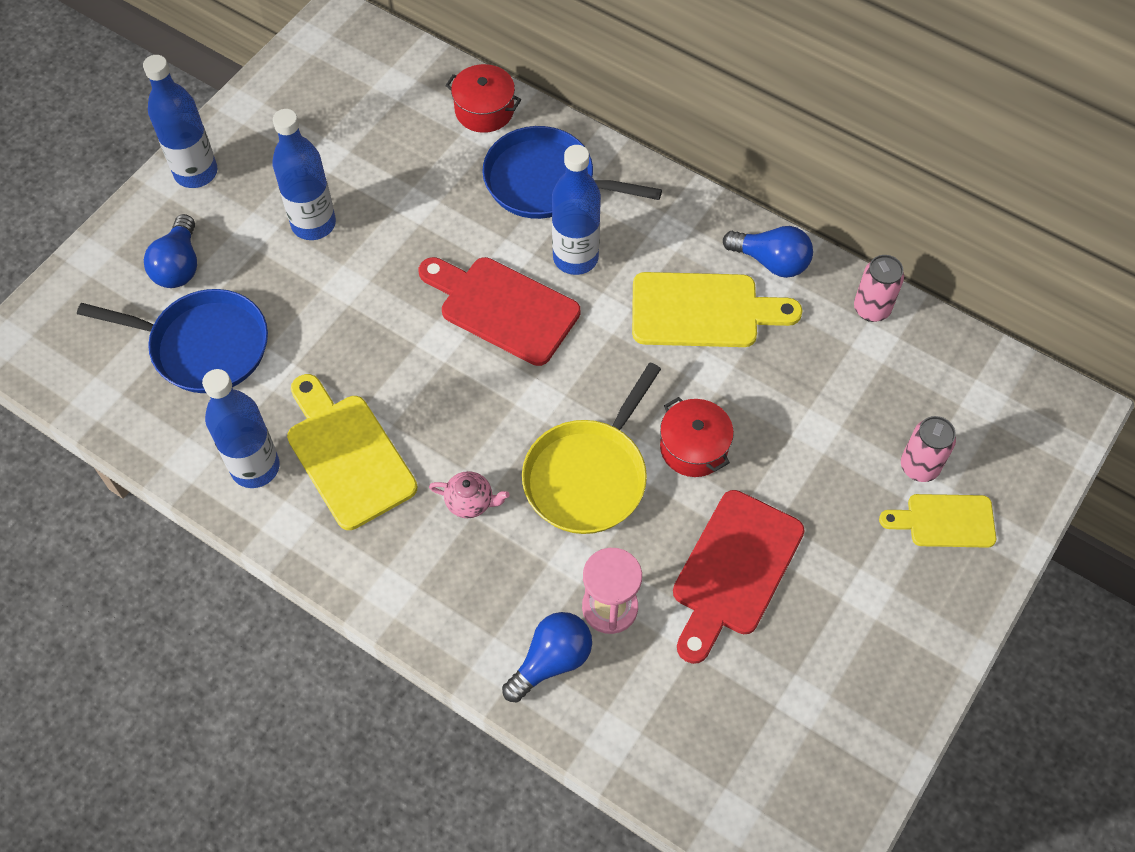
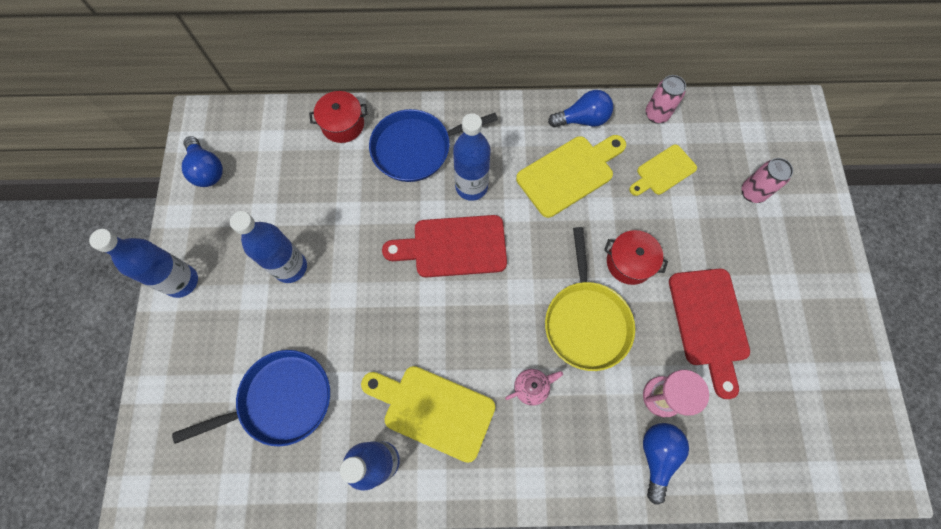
camera: 35 degrees left, 10 degrees up
blue light bulb [144,214,197,288] -> blue light bulb moved to [182,136,223,187]
yellow cutting board [879,494,996,548] -> yellow cutting board moved to [629,145,697,196]

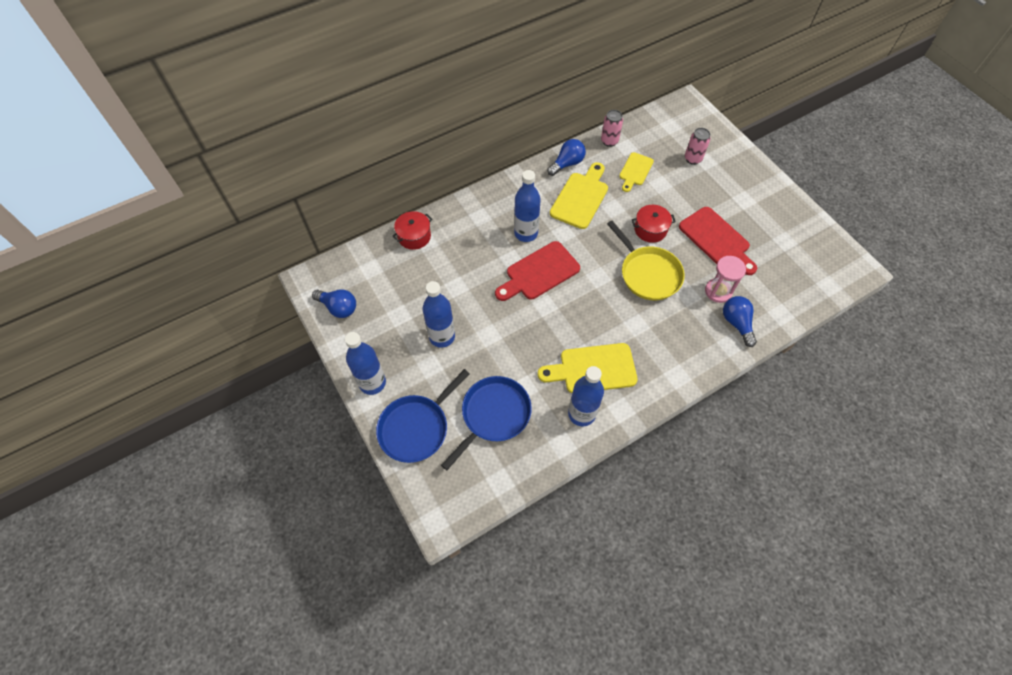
camera: 30 degrees left, 10 degrees down
blue pan [369,109,498,182] -> blue pan moved to [376,369,470,463]
pink teapot [505,369,563,406] -> none

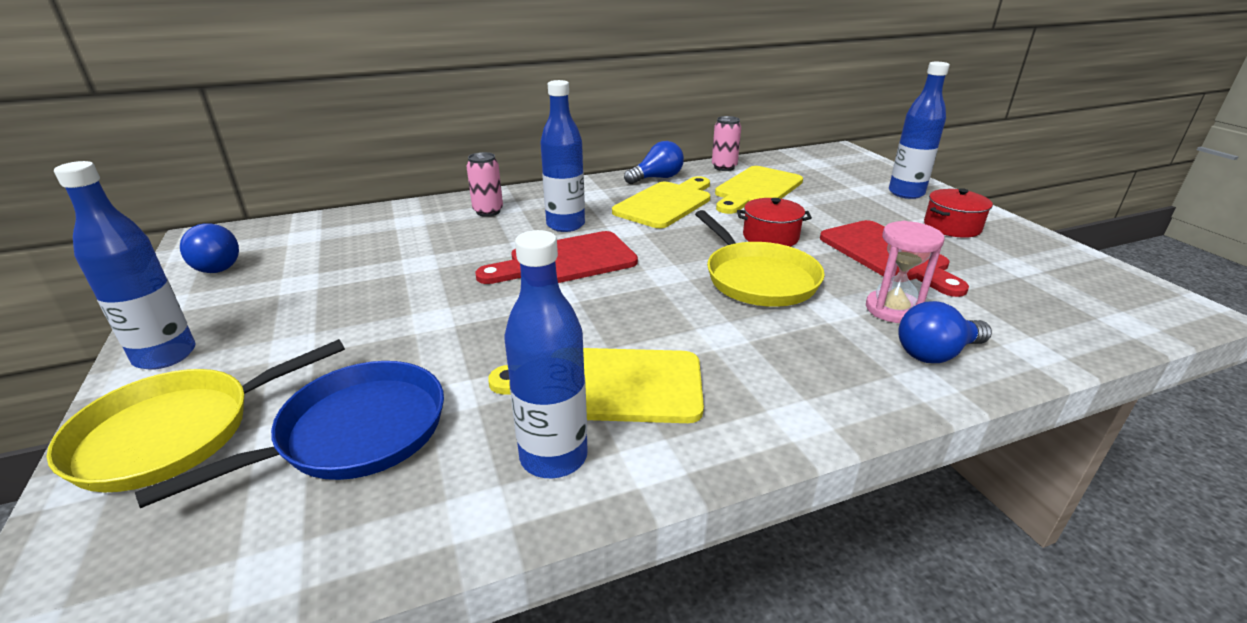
camera: 10 degrees right, 30 degrees down
blue pan [376,369,470,463] -> yellow pan [47,339,345,492]
red pot [393,211,432,250] -> red pot moved to [924,188,993,238]
blue bottle [422,281,455,348] -> blue bottle moved to [889,62,950,199]
yellow cutting board [619,152,654,192] -> yellow cutting board [715,166,803,214], size x1.61
pink can [685,128,710,165] -> pink can moved to [466,152,503,217]
blue light bulb [723,296,757,347] -> blue light bulb turned 105 degrees counterclockwise [898,301,992,363]

